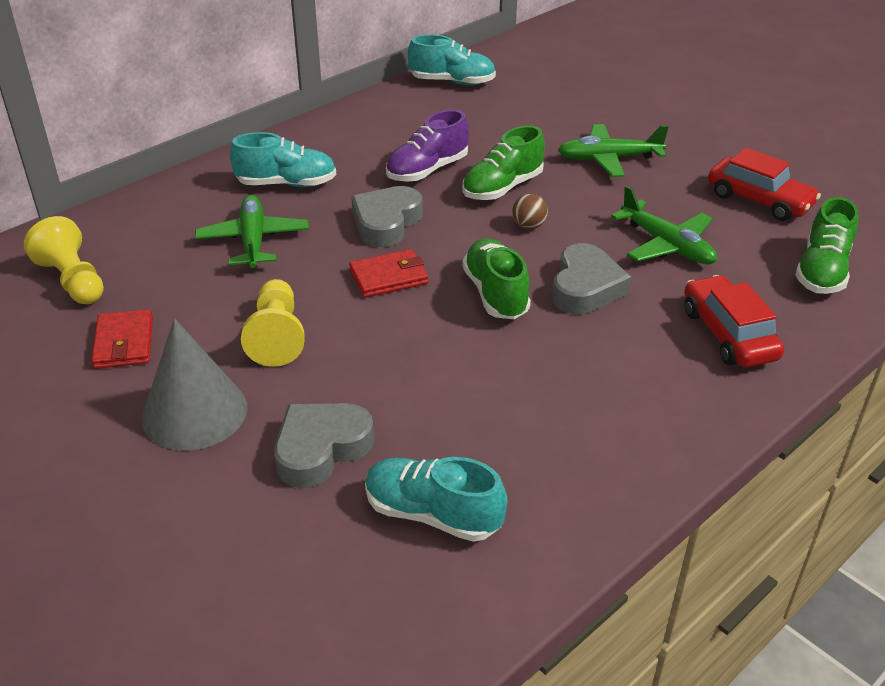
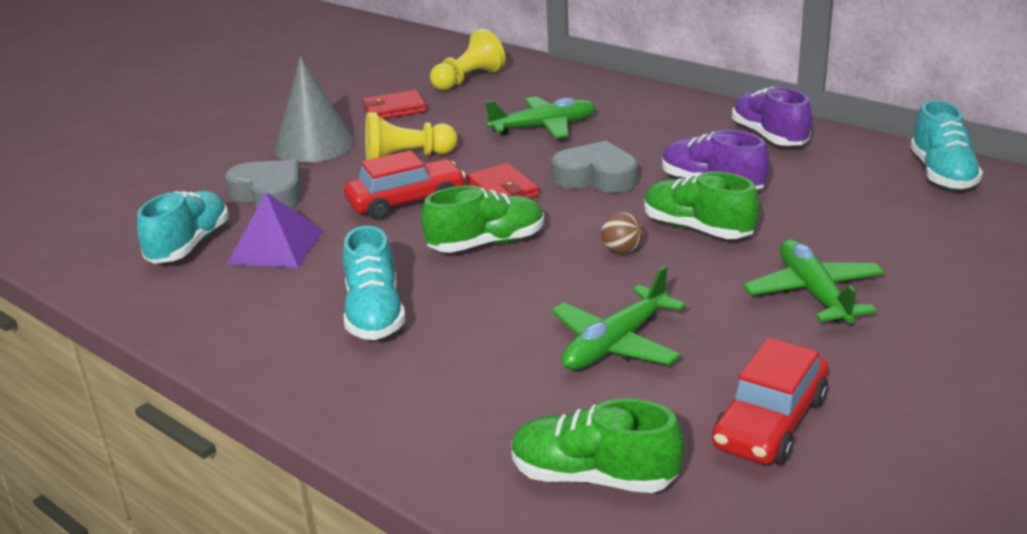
camera: 85 degrees right, 10 degrees down
turquoise shoe [230,132,336,187] -> turquoise shoe moved to [343,226,406,340]
grey heart [552,243,631,314] -> none
red car [684,275,784,367] -> red car moved to [344,150,466,220]
none -> purple pyramid [227,192,324,268]
none -> purple shoe [732,86,812,146]

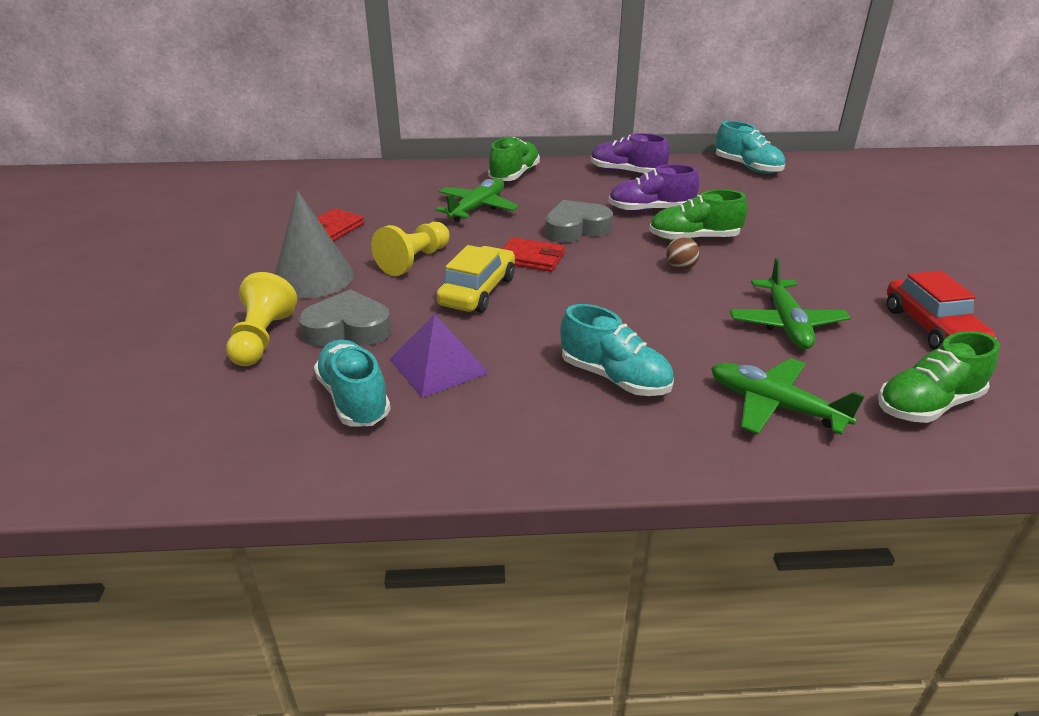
camera: 45 degrees left, 5 degrees up
red car [344,150,466,220] -> yellow car [436,245,515,313]
green shoe [421,185,544,253] -> green shoe moved to [488,137,540,181]
yellow pawn [430,29,505,91] -> yellow pawn moved to [226,272,297,366]
green plane [743,239,885,324] -> green plane moved to [711,358,865,435]

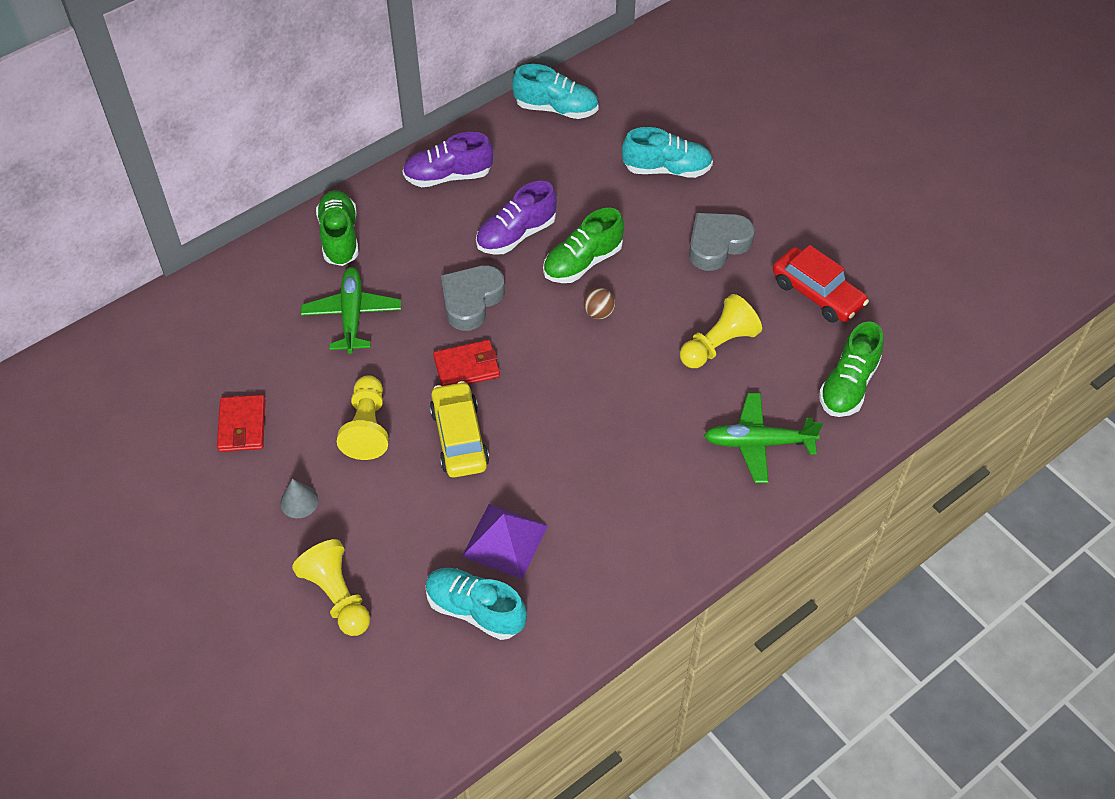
camera: 35 degrees left, 20 degrees up
grey cone [275,190,354,298] -> grey cone [280,479,319,518], size x0.46
grey heart [299,289,392,347] -> grey heart moved to [689,213,755,271]
turquoise shoe [560,304,674,396] -> turquoise shoe moved to [622,127,713,178]
green plane [730,258,850,349] -> yellow pawn [680,294,762,368]

